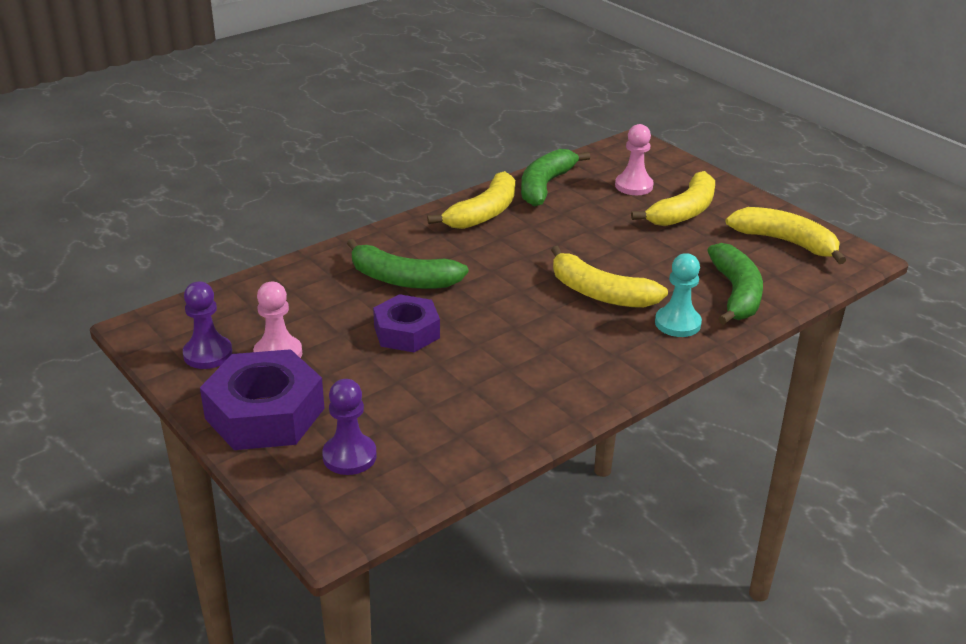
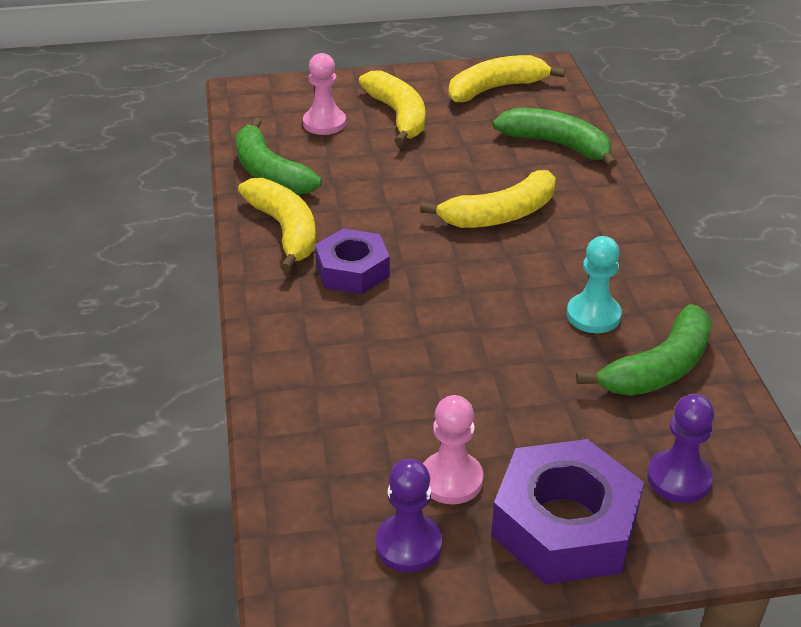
camera: 60 degrees left, 5 degrees up
green banana [347,239,468,289] -> green banana moved to [576,304,712,396]
purple nut [373,294,440,352] -> purple nut moved to [315,228,390,294]
turquoise pawn [655,253,702,337] -> turquoise pawn moved to [567,236,622,333]

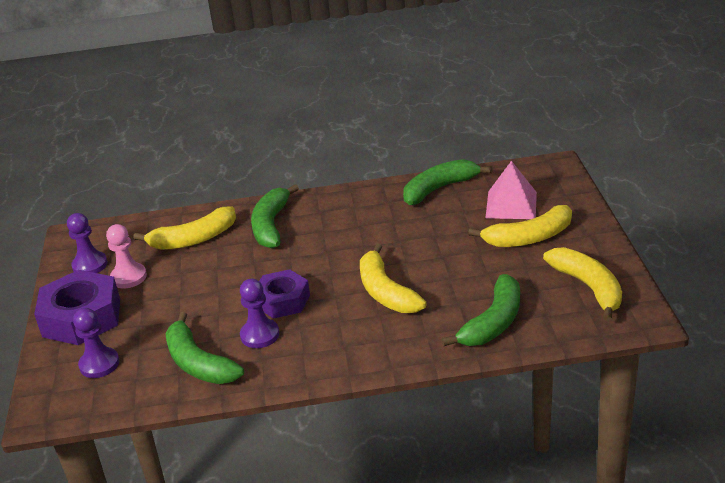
camera: 95 degrees right, 5 degrees down
yellow banana [238,178,316,272] -> yellow banana moved to [134,206,236,250]
pink pawn [303,53,346,135] -> pink pyramid [486,161,537,219]
purple nut [315,228,390,294] -> purple nut moved to [259,269,310,319]
turquoise pawn [567,236,622,333] -> purple pawn [240,279,279,348]
none -> green banana [251,184,299,248]

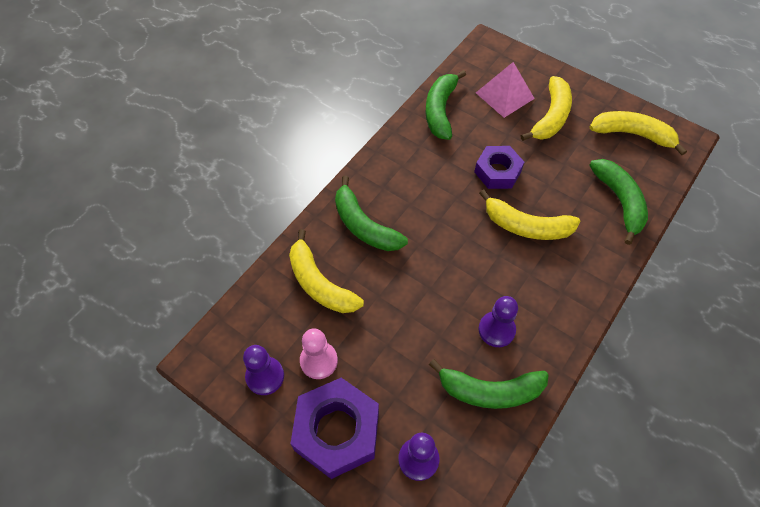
camera: 50 degrees left, 25 degrees up
yellow banana [134,206,236,250] -> yellow banana turned 120 degrees clockwise [289,229,364,313]
purple nut [259,269,310,319] -> purple nut moved to [474,146,524,189]

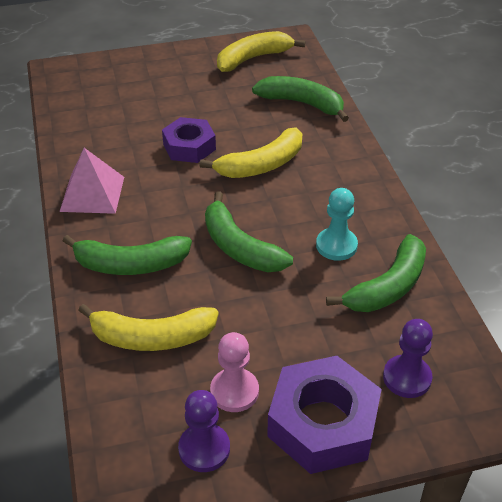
camera: 50 degrees left, 15 degrees down
green banana [425,70,466,140] -> green banana moved to [205,191,293,272]
pink pyramid [476,62,535,118] -> pink pyramid moved to [59,148,124,214]
purple pawn [478,296,518,347] -> turquoise pawn [316,188,358,261]
yellow banana [521,76,572,141] -> none

